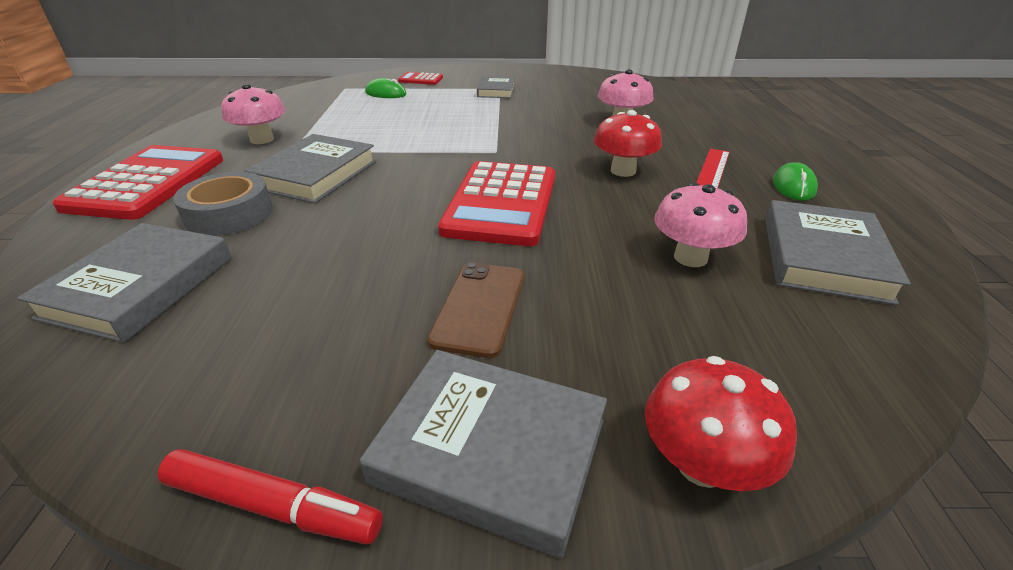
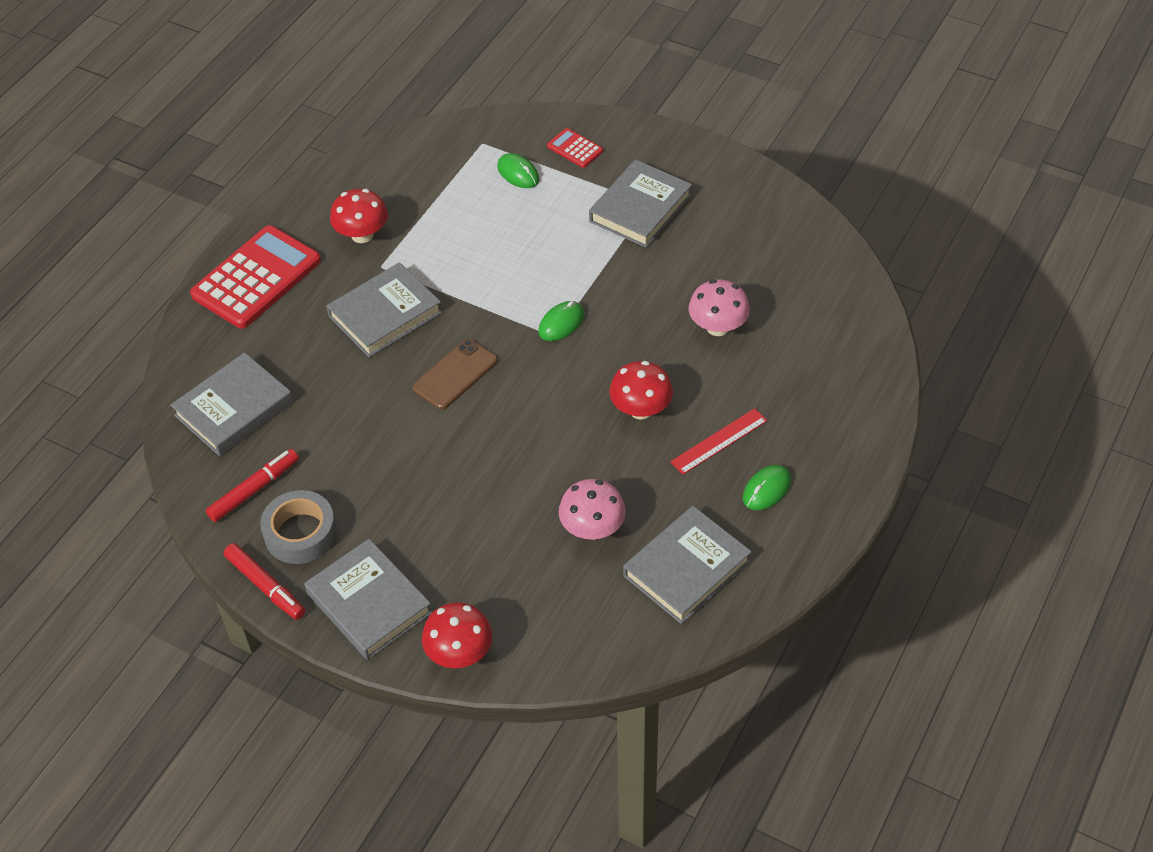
camera: 30 degrees right, 15 degrees up
grey tape [173,172,273,236] -> grey tape moved to [260,490,337,564]
pink mushroom [221,84,285,144] -> red mushroom [330,189,388,243]
brown phone [427,262,524,358] -> brown phone moved to [413,339,498,410]
red calculator [438,161,555,246] -> none
grey book [477,76,515,98] -> grey book [589,160,692,248], size x1.64
none -> red marker [206,449,299,522]
none -> green mouse [538,301,585,341]

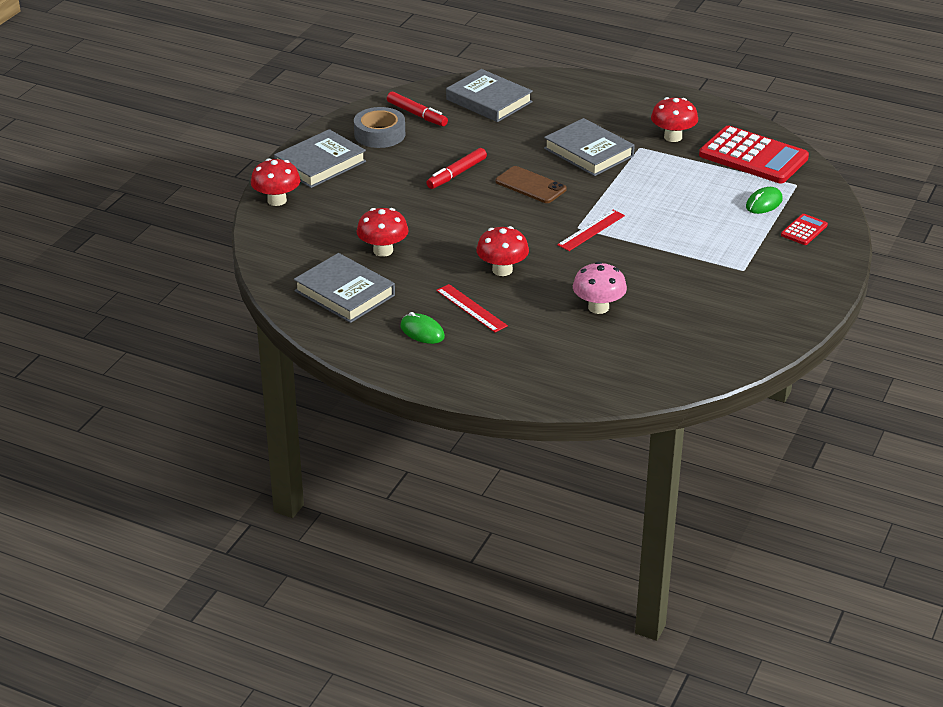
camera: 85 degrees right, 15 degrees down
red calculator [190,225,321,329] -> red calculator moved to [699,126,809,183]
red marker [224,543,305,620] -> red marker moved to [426,148,487,189]
green mouse [538,301,585,341] -> red ruler [557,210,625,251]
pink mushroom [559,479,626,540] -> red mushroom [356,208,408,257]
grey book [589,160,692,248] -> none

